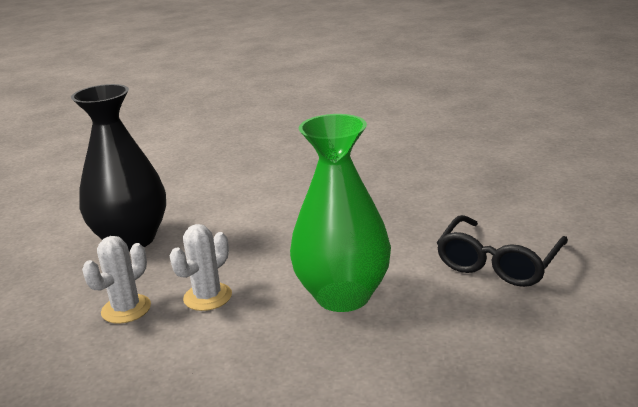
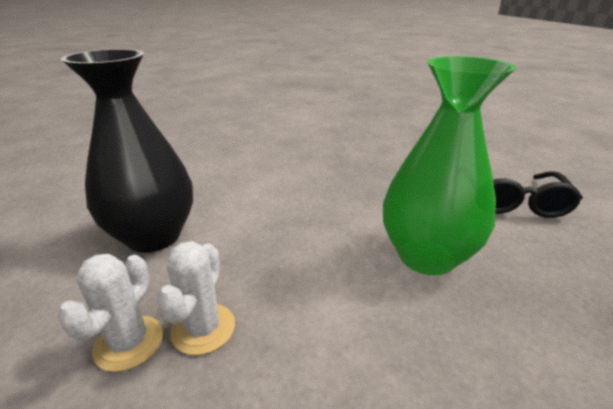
camera: 25 degrees left, 5 degrees up
white cactus [170,224,232,311] -> white cactus moved to [57,254,163,372]

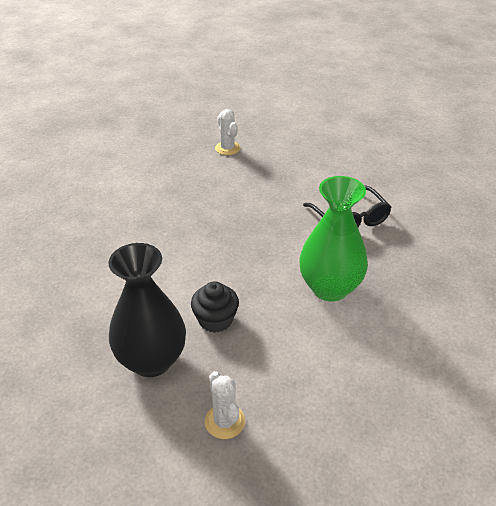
camera: 35 degrees left, 10 degrees up
white cactus [157,241,235,355] -> white cactus moved to [215,109,241,155]
none -> black cupcake [191,281,239,333]

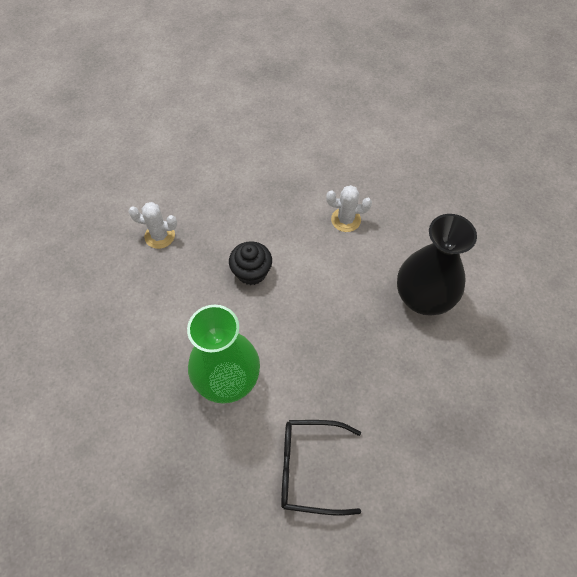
camera: 120 degrees right, 20 degrees up
black vase [109,243,186,377] -> black vase moved to [397,214,477,316]
white cactus [215,109,241,155] -> white cactus moved to [326,185,372,232]

